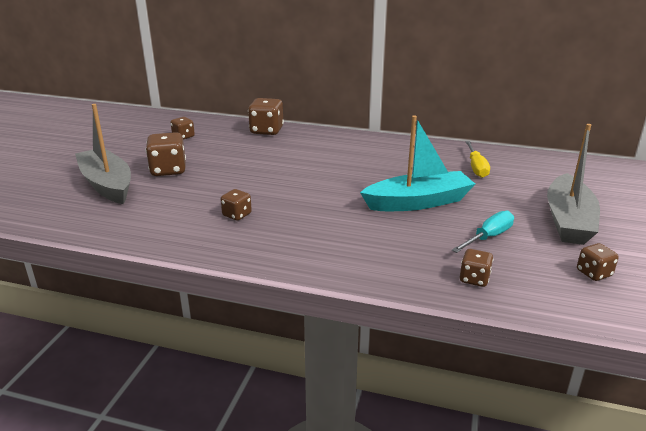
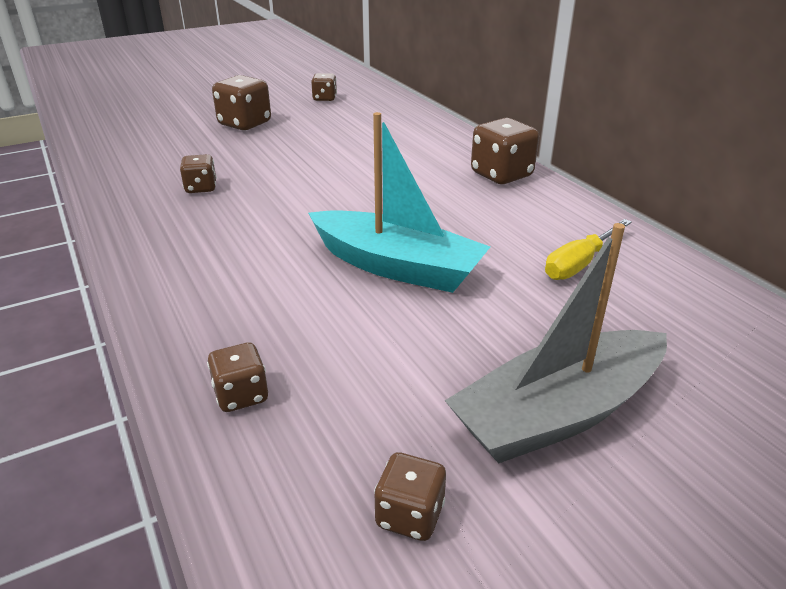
camera: 45 degrees right, 5 degrees up
grey boat [75,104,131,204] -> none
brown dice [248,98,284,135] -> brown dice moved to [471,118,539,184]
turquoise screwdriver [452,211,514,253] -> none

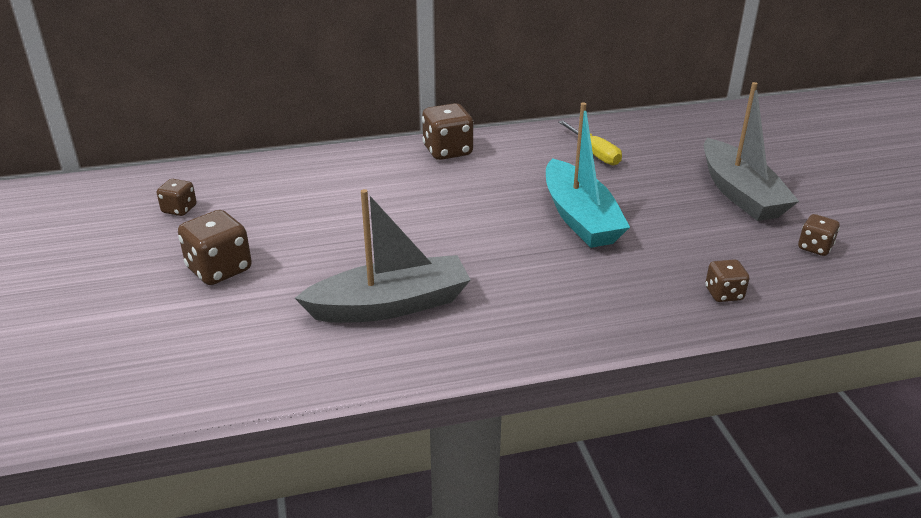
camera: 75 degrees left, 0 degrees up
brown dice [180,154,217,193] -> grey boat [295,189,471,323]
turquoise boat [308,112,490,293] -> turquoise boat turned 120 degrees clockwise [546,102,630,248]

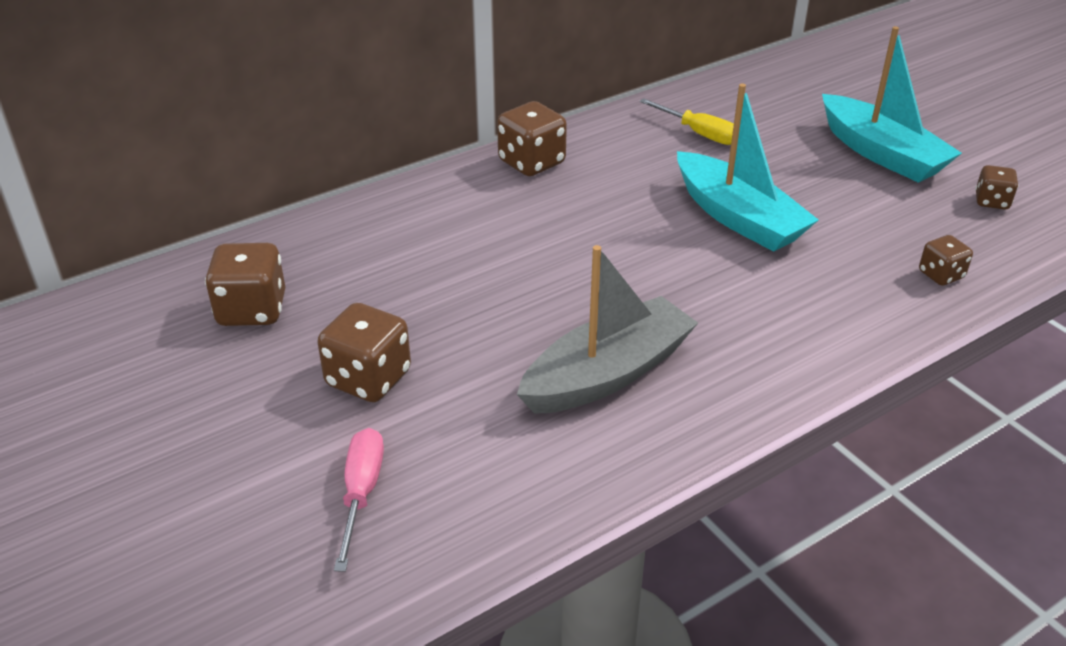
camera: 20 degrees left, 5 degrees up
brown dice [157,179,197,216] -> brown dice [205,243,285,326], size x1.71
grey boat [704,82,799,221] -> turquoise boat [822,26,962,183]
none -> pink screwdriver [334,428,384,572]

